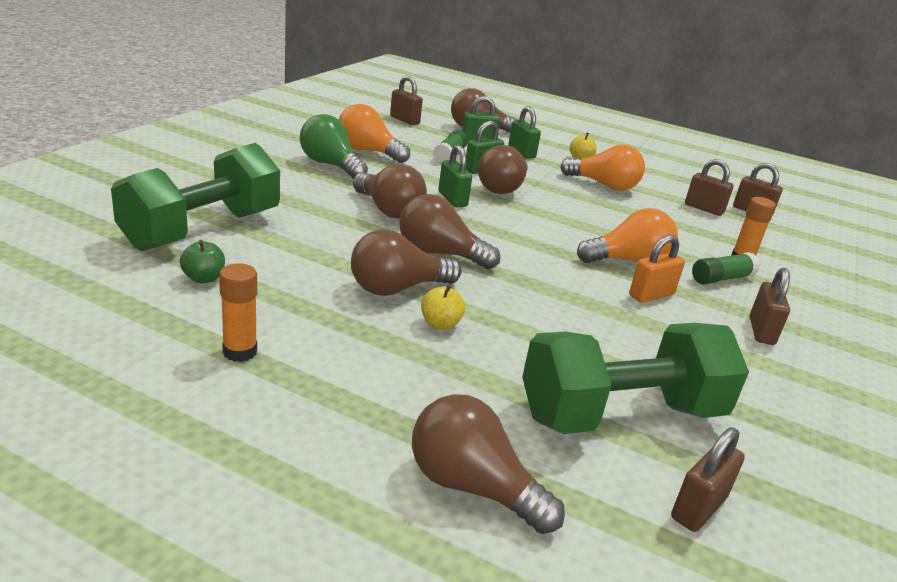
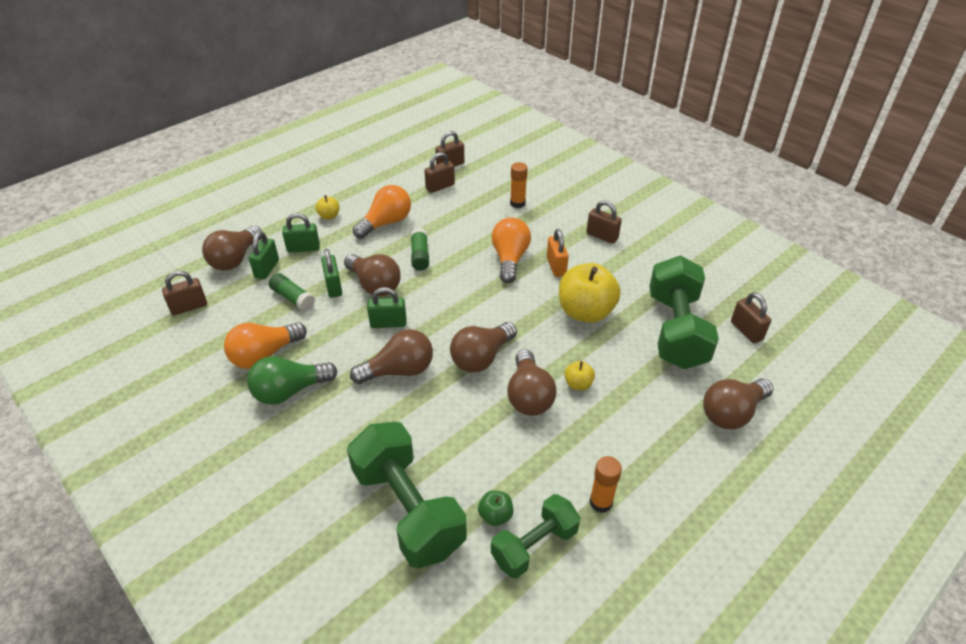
camera: 65 degrees left, 15 degrees up
green glue stick [692,252,760,284] -> green glue stick moved to [411,228,429,271]
none -> green dumbbell [491,494,580,578]
none -> yellow apple [559,263,621,323]

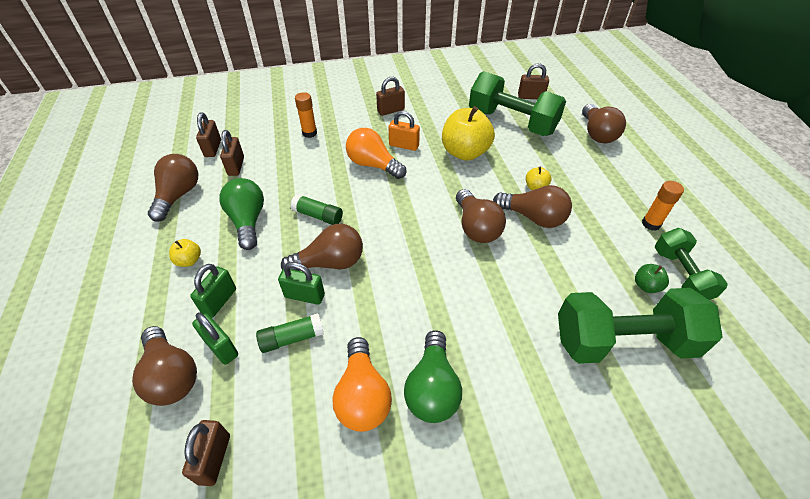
camera: 60 degrees left, 5 degrees up
brown light bulb [350,329,433,384] -> brown light bulb moved to [148,154,198,222]
orange light bulb [353,185,411,239] -> green light bulb [219,178,264,250]
green padlock [367,287,407,328] -> none

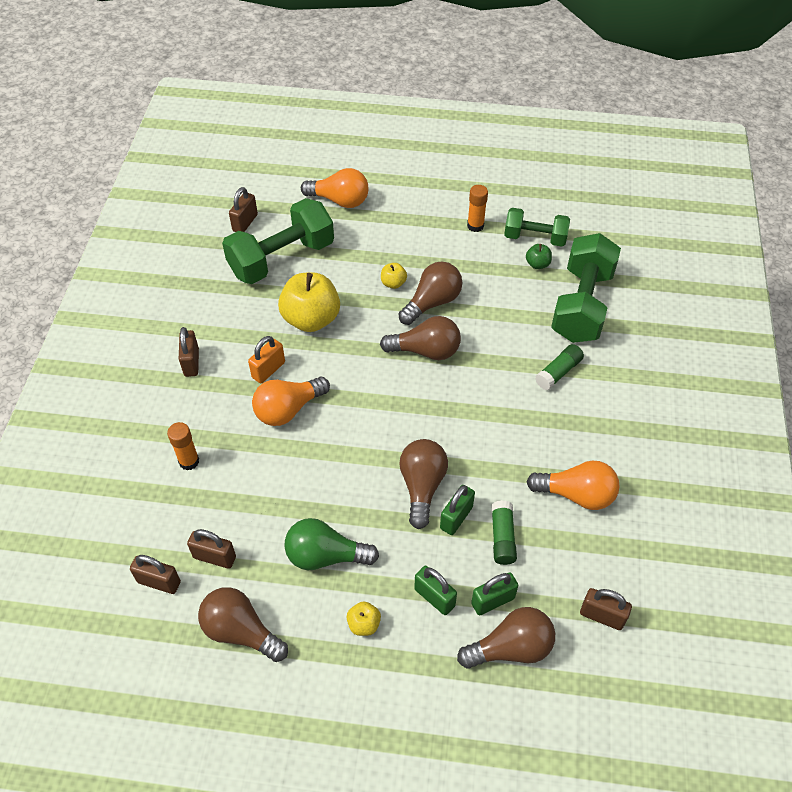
camera: 70 degrees left, 5 degrees up
green glue stick [291,194,343,225] -> green glue stick moved to [535,344,584,390]
green light bulb [404,330,462,423] -> none
brown light bulb [582,104,626,143] -> orange light bulb [301,168,369,208]

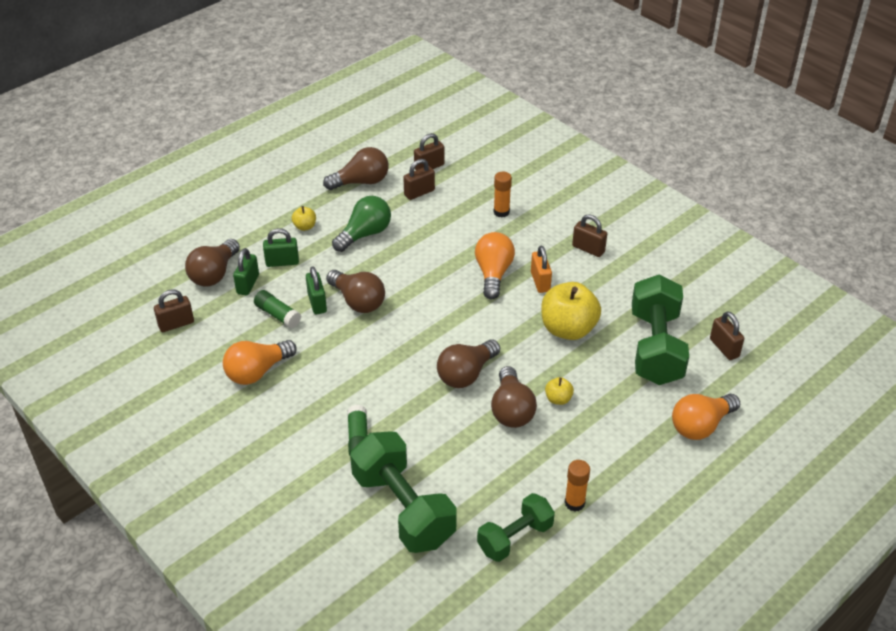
camera: 130 degrees right, 10 degrees down
green apple [526,244,552,269] -> none

